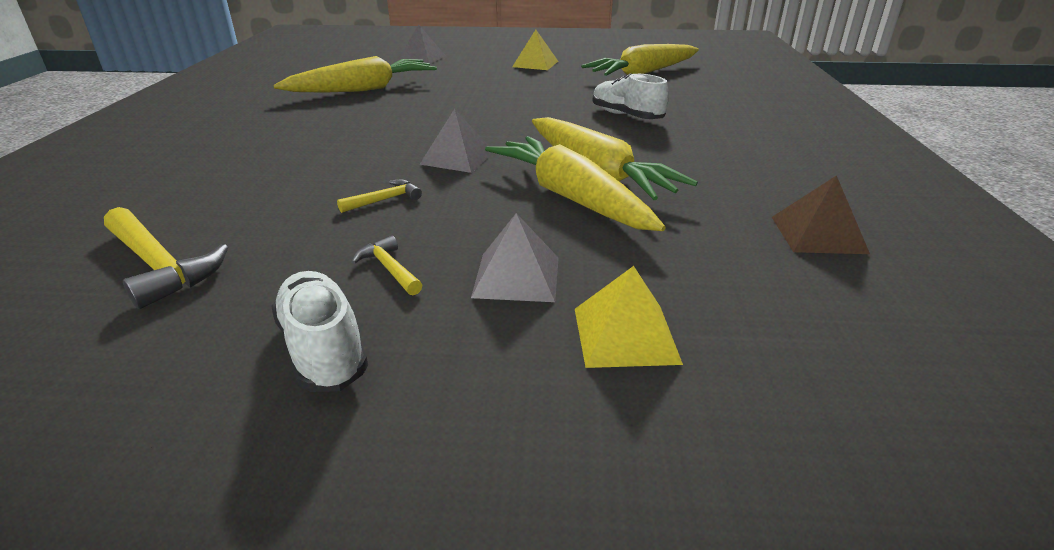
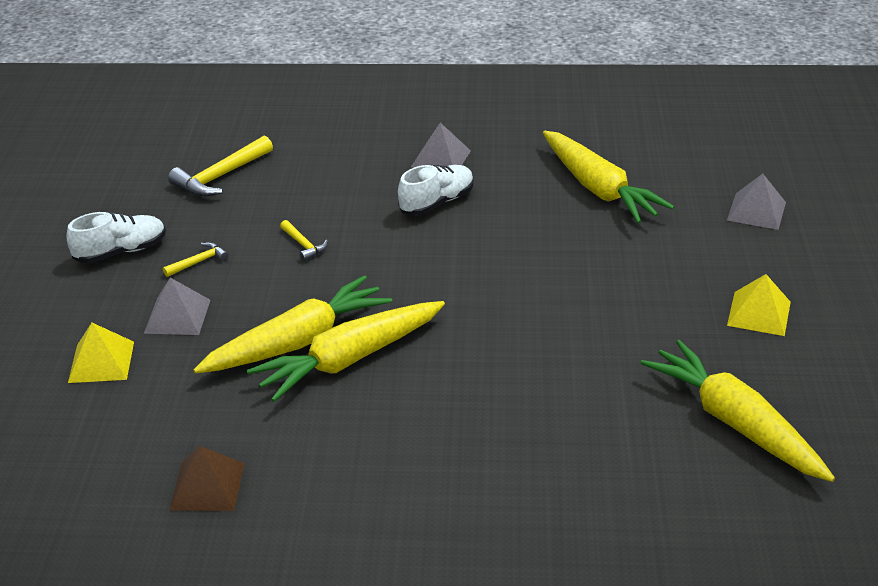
camera: 90 degrees right, 5 degrees up
grey pyramid [419,109,493,173] -> grey pyramid moved to [411,122,471,168]
white shoe [592,73,669,119] -> white shoe moved to [398,165,474,216]

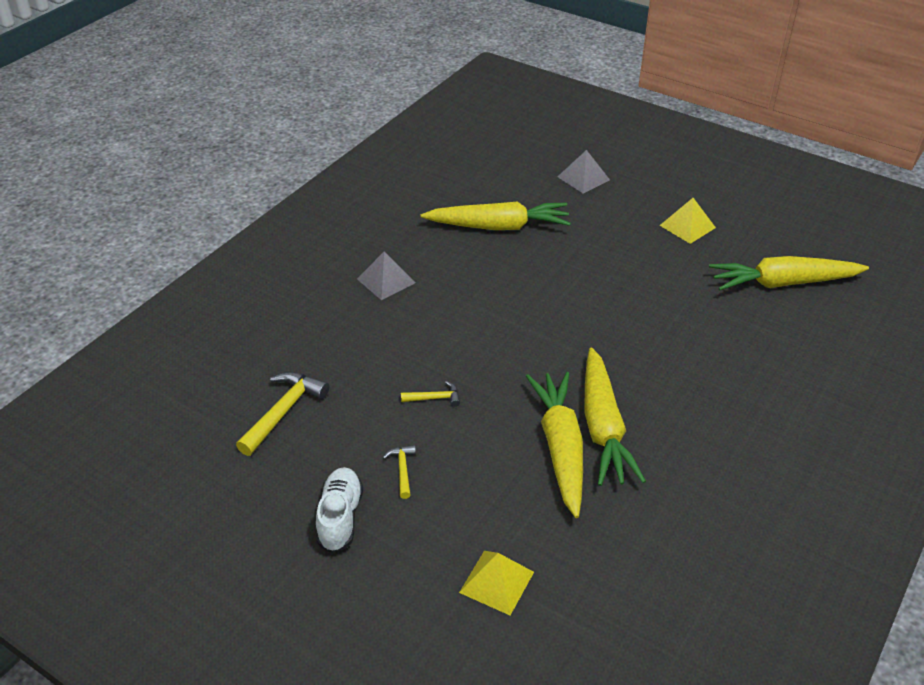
camera: 60 degrees left, 5 degrees up
grey pyramid [144,278,210,335] -> none
yellow hammer [168,136,273,197] -> yellow hammer turned 135 degrees counterclockwise [236,372,329,456]
brown pyramid [169,445,244,511] -> none
white shoe [398,165,474,216] -> none

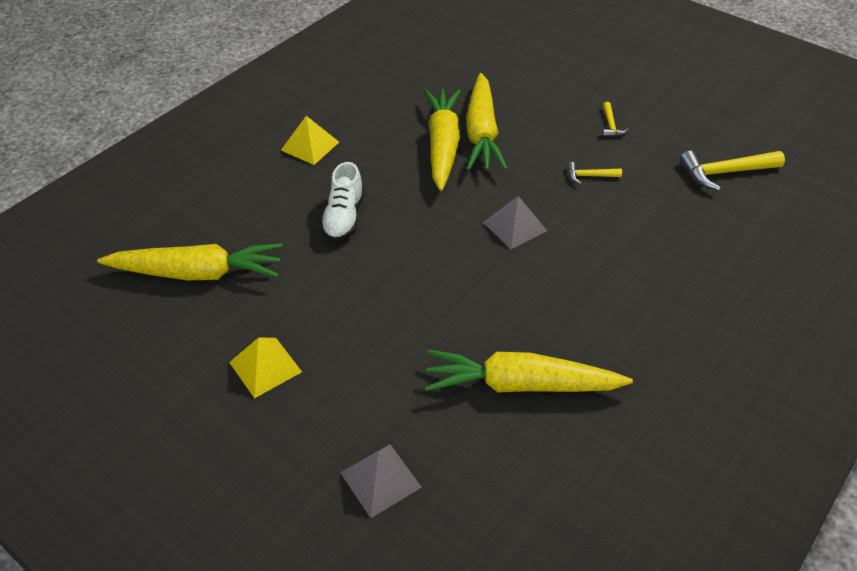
camera: 175 degrees left, 5 degrees up
yellow hammer [236,372,329,456] -> yellow hammer turned 45 degrees clockwise [680,150,785,191]
white shoe [316,467,363,553] -> white shoe moved to [320,162,364,242]
grey pyramid [357,251,415,300] -> grey pyramid moved to [483,196,547,249]
yellow pyramid [459,551,534,615] -> yellow pyramid moved to [281,116,339,165]

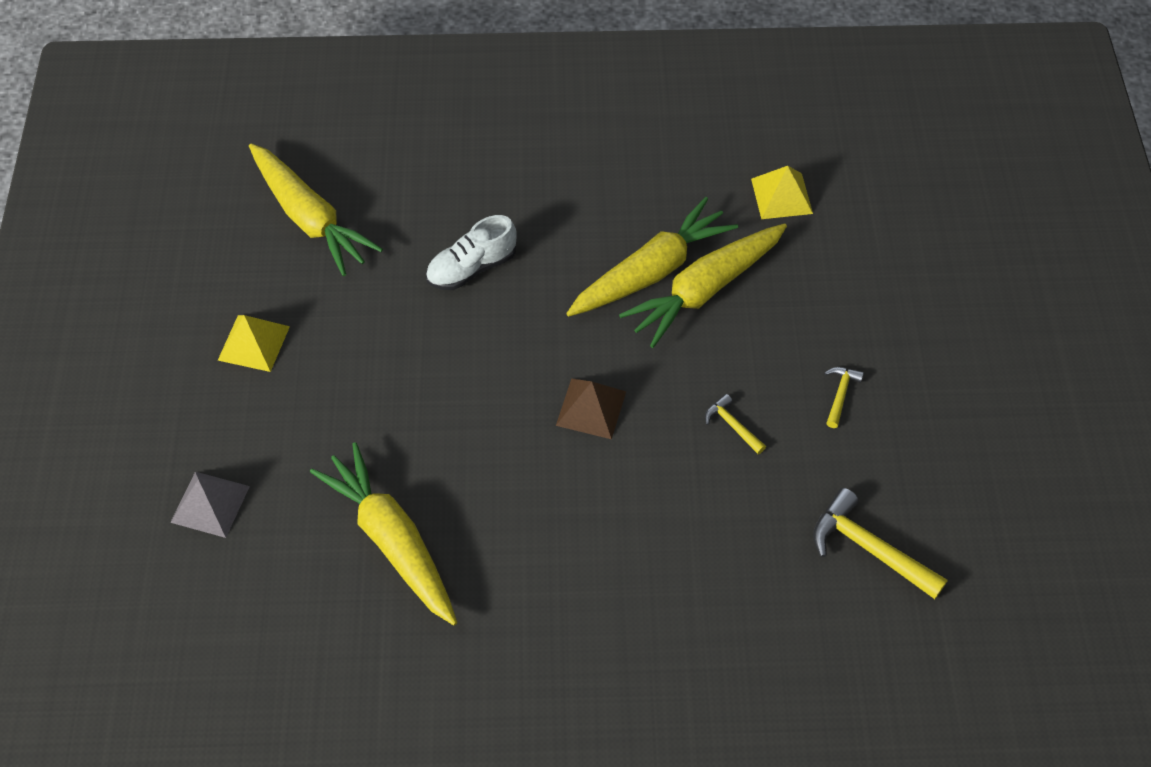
camera: 50 degrees right, 10 degrees up
yellow pyramid [281,116,339,165] -> yellow pyramid moved to [751,166,813,219]
grey pyramid [483,196,547,249] -> brown pyramid [556,378,626,439]
yellow hammer [602,102,629,137] -> yellow hammer turned 150 degrees clockwise [824,367,864,428]

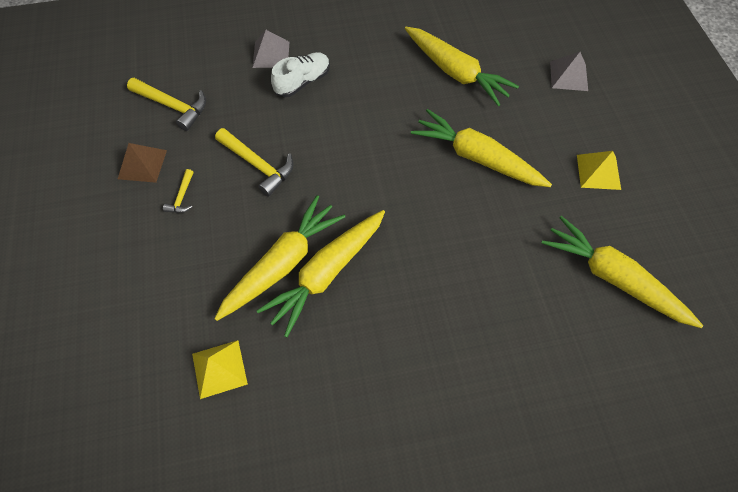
camera: 170 degrees right, 5 degrees up
white shoe [426,215,517,290] -> white shoe moved to [271,52,330,97]
brown pyramid [556,378,626,439] -> brown pyramid moved to [118,143,167,183]
yellow hammer [705,394,766,454] -> yellow hammer [215,128,293,197], size x1.86
none -> grey pyramid [253,30,289,68]
none -> yellow carrot [411,109,552,187]

